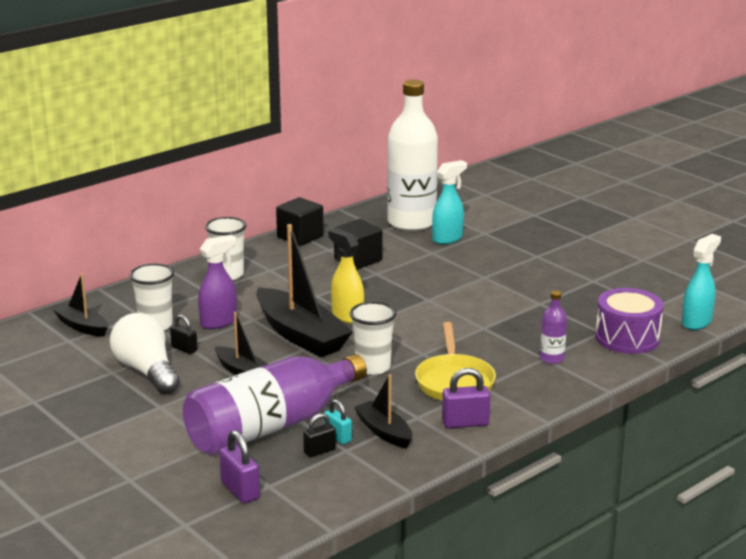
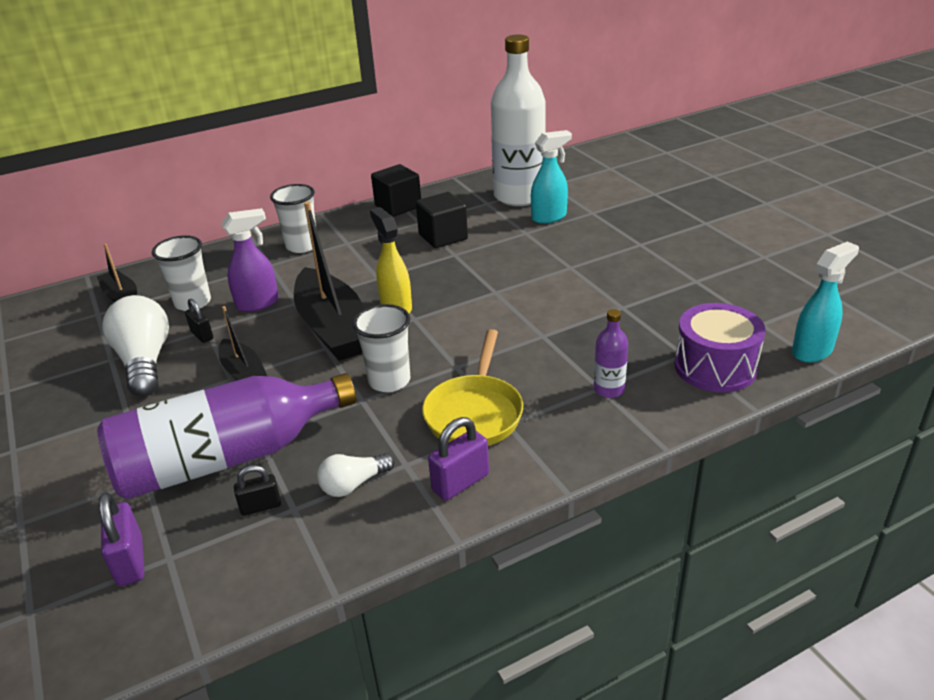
camera: 15 degrees right, 10 degrees up
turquoise padlock [324,399,352,444] -> none
black boat [354,374,412,449] -> white light bulb [317,453,395,497]
purple padlock [442,368,490,428] -> purple padlock turned 45 degrees counterclockwise [428,417,489,501]

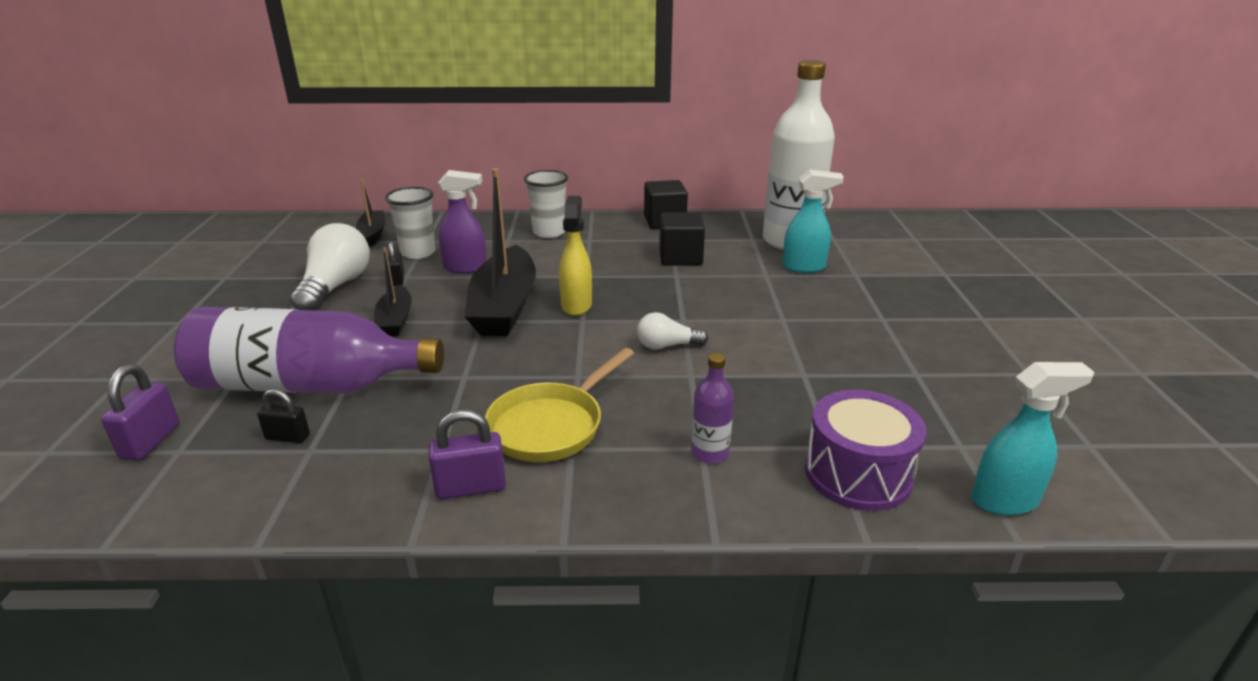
camera: 25 degrees right, 5 degrees down
white light bulb [317,453,395,497] -> white light bulb moved to [637,312,709,350]
white cup [352,304,410,392] -> none

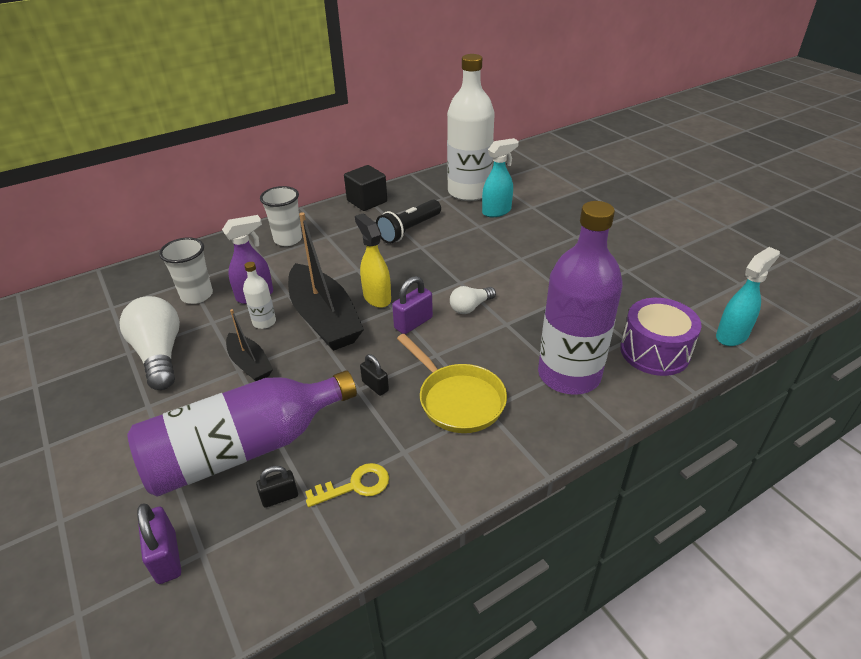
camera: 30 degrees left, 10 degrees up
black boat [356,179,385,247] -> none
black padlock [388,241,404,286] -> black padlock moved to [360,354,389,396]
purple padlock [429,410,506,499] -> purple padlock moved to [392,276,433,334]
yellow pan [485,348,634,462] -> yellow pan turned 45 degrees counterclockwise [397,334,507,433]
black cube [659,212,705,266] -> black flashlight [376,200,441,244]
purple bottle [691,353,734,464] -> purple bottle [538,201,623,395], size x2.40
none -> white bottle [243,262,276,329]
none -> yellow key [305,463,389,507]

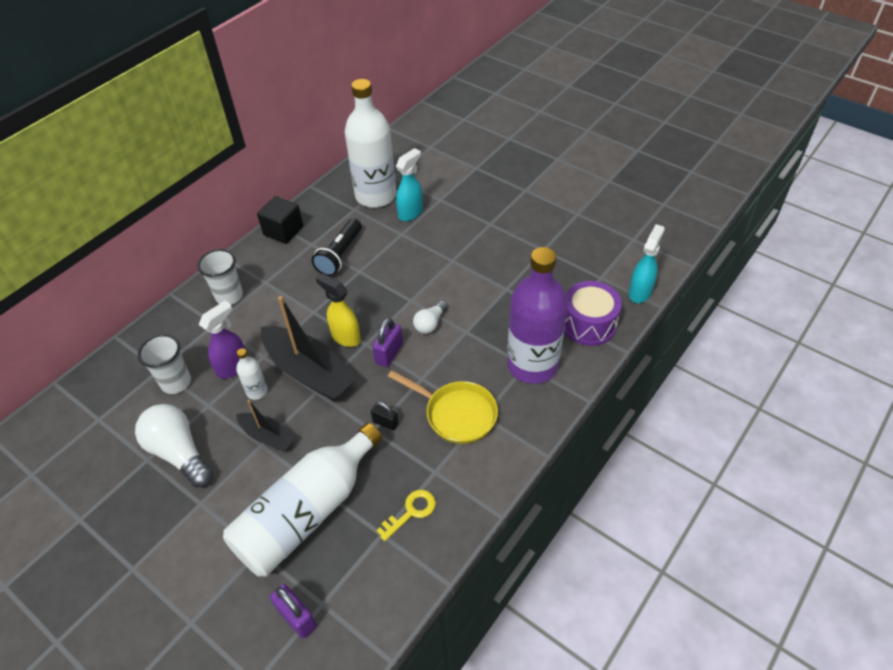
camera: 20 degrees left, 10 degrees up
purple bottle [127,370,357,497] -> white bottle [223,423,382,576]
black padlock [256,466,298,508] -> none

